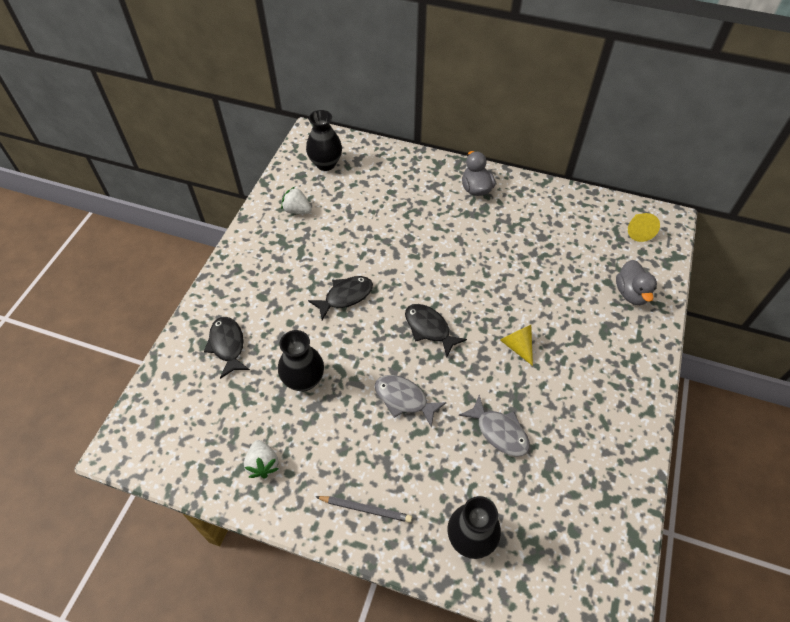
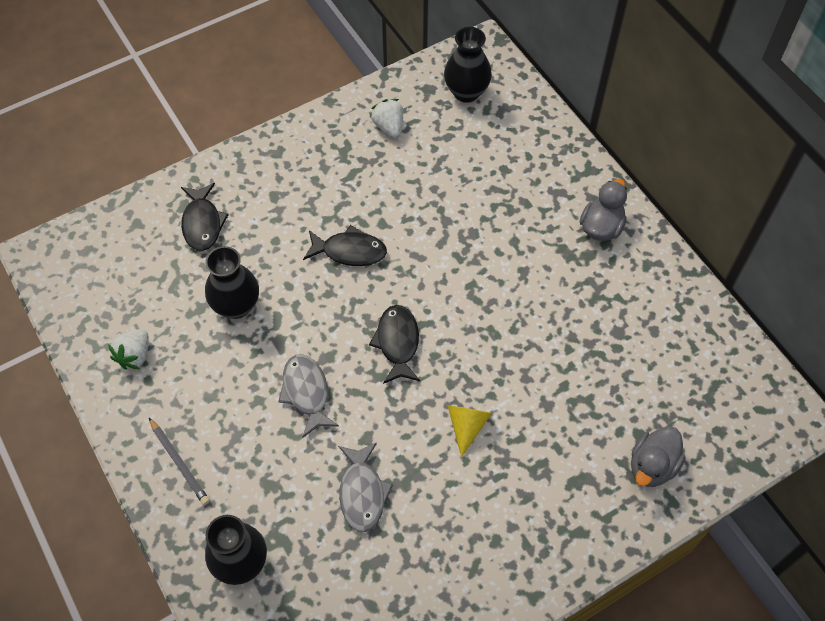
camera: 40 degrees right, 5 degrees up
black fish [204,317,250,379] -> black fish turned 150 degrees clockwise [181,183,229,251]
yellow cone [628,213,660,242] -> none

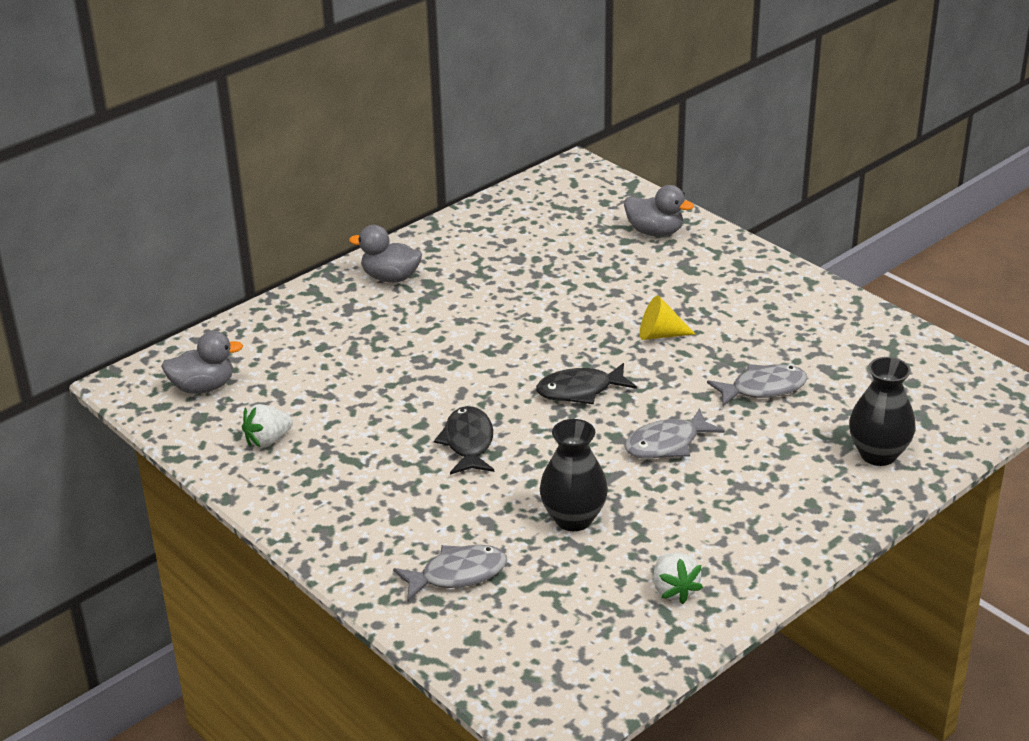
camera: 100 degrees left, 25 degrees down
white strawberry [108,329,149,369] -> white strawberry turned 60 degrees clockwise [653,553,703,604]
grey pencil [149,418,210,505] -> none
black fish [181,183,229,251] -> grey fish [393,545,507,601]
black vase [444,27,492,103] -> grey duck [161,331,243,394]

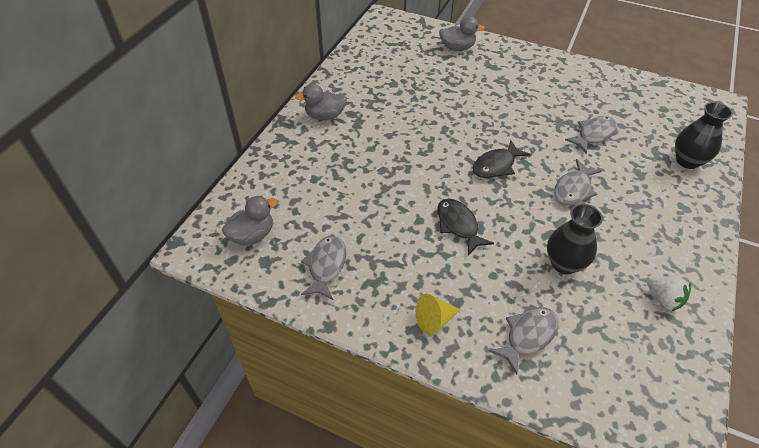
camera: 25 degrees left, 15 degrees up
white strawberry [242,404,293,448] -> grey fish [301,235,347,300]
yellow cone [640,295,695,340] -> yellow cone moved to [416,294,461,335]

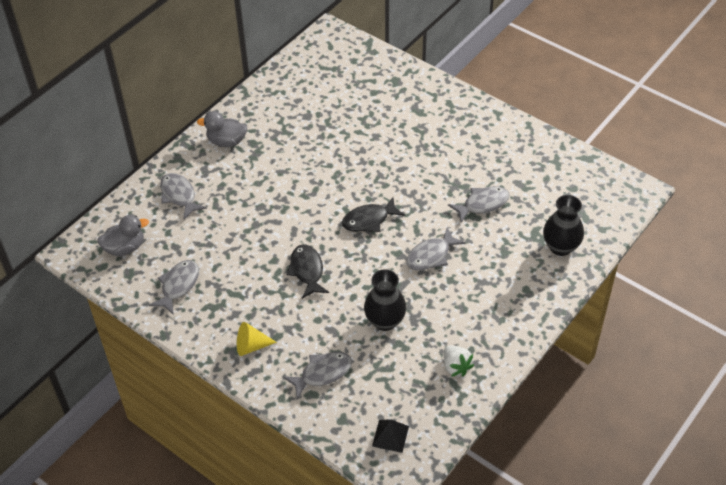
camera: 15 degrees right, 0 degrees up
grey duck [439,16,485,51] -> none
none -> grey fish [160,173,207,219]
none -> black pyramid [372,419,409,453]

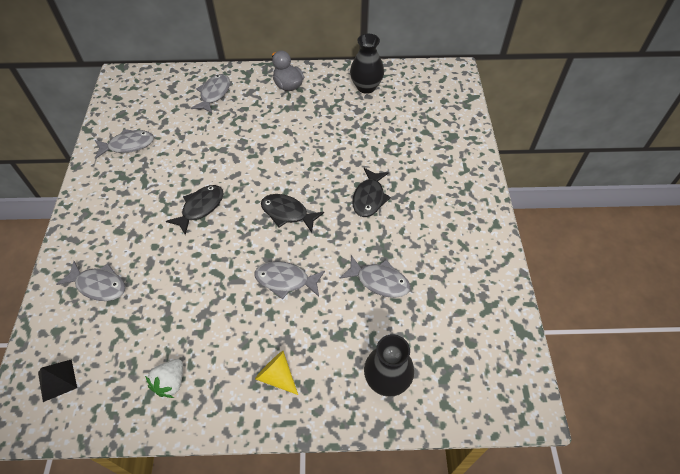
camera: 50 degrees right, 5 degrees up
grey duck [97,215,149,256] -> none
yellow cone [237,322,277,356] -> yellow cone moved to [255,351,298,395]
black vase [364,269,406,331] -> black vase moved to [350,34,384,94]
none -> black fish [352,168,391,217]

